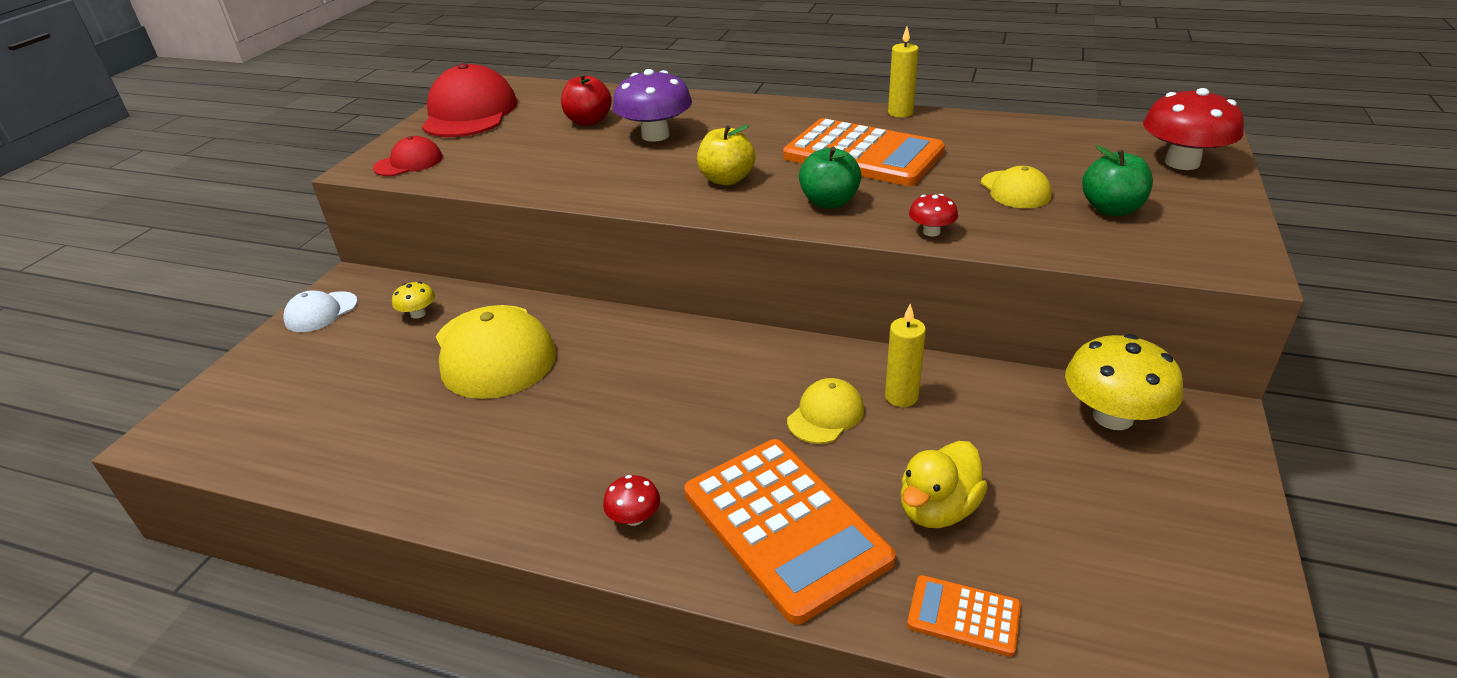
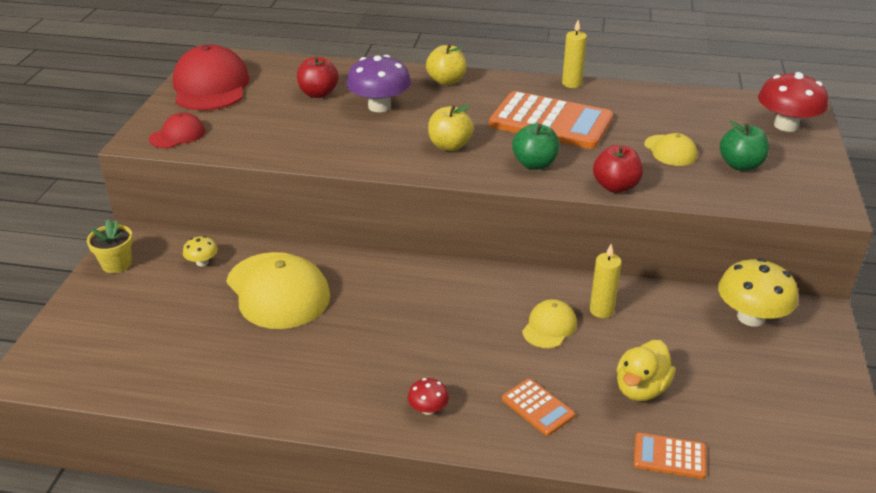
camera: 10 degrees left, 0 degrees up
white cap [283,290,358,332] -> yellow flower pot [87,219,133,273]
orange calculator [684,439,896,625] -> orange calculator [502,379,575,436], size x0.46
red mushroom [909,194,958,236] -> red apple [593,145,643,193]
none -> yellow apple [426,44,467,85]

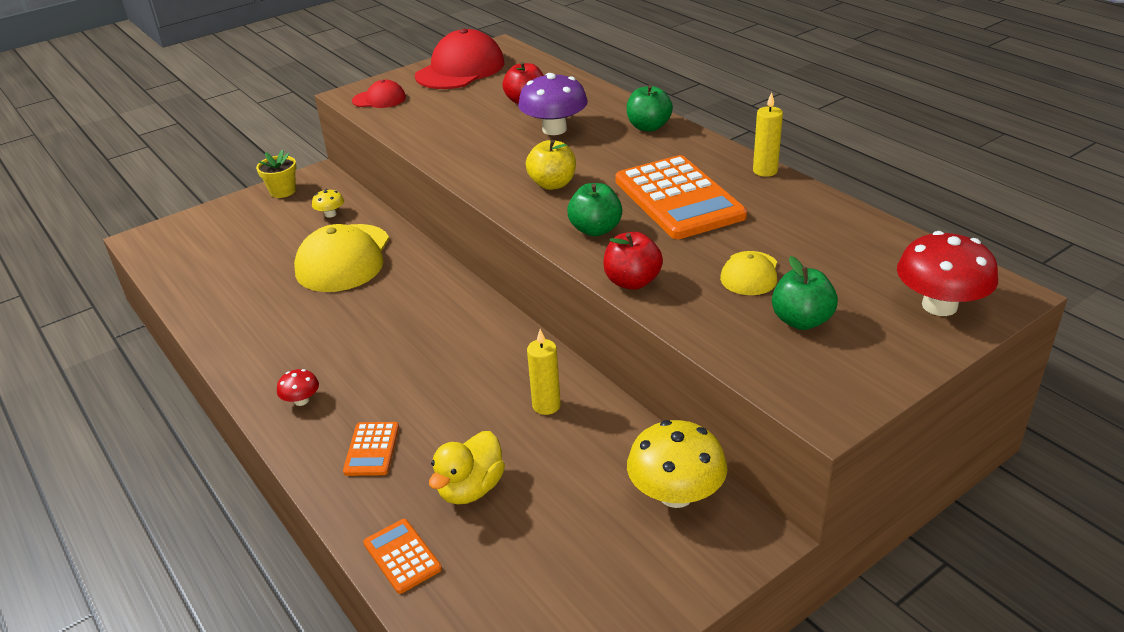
camera: 45 degrees right, 0 degrees up
yellow apple [426,44,467,85] -> green apple [627,85,673,132]
yellow cap [522,299,577,348] -> none
yellow duck [617,340,675,401] -> yellow duck turned 45 degrees counterclockwise [429,431,505,504]

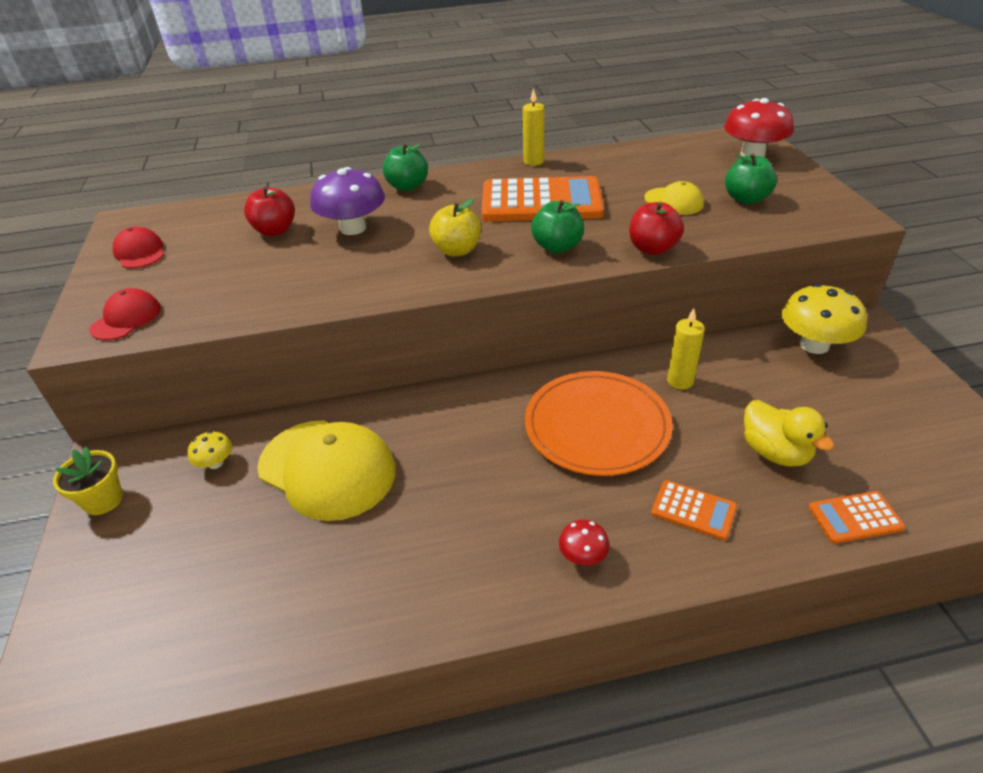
camera: 65 degrees left, 5 degrees up
red cap [415,29,504,89] -> red cap [112,226,164,268], size x0.51
none -> orange plate [525,371,673,476]

